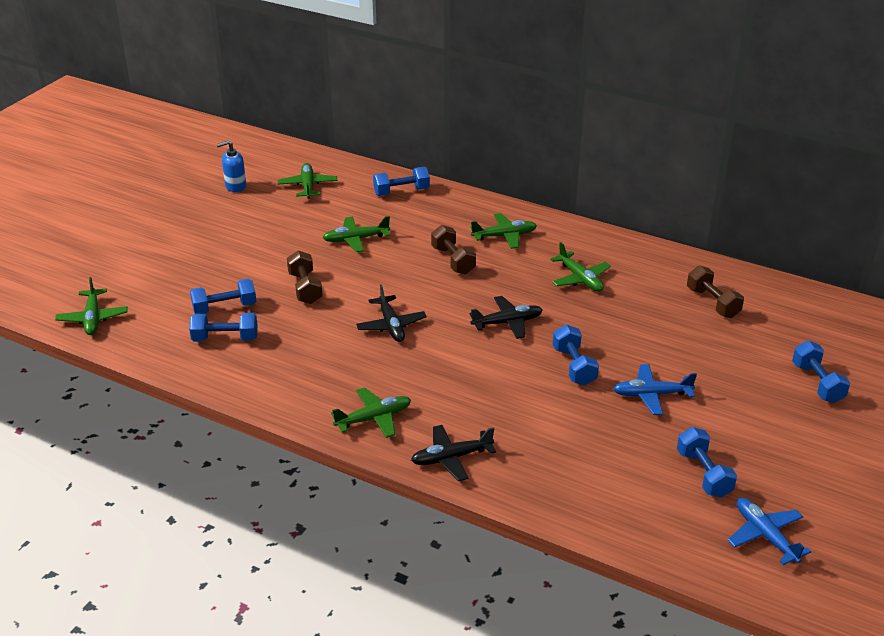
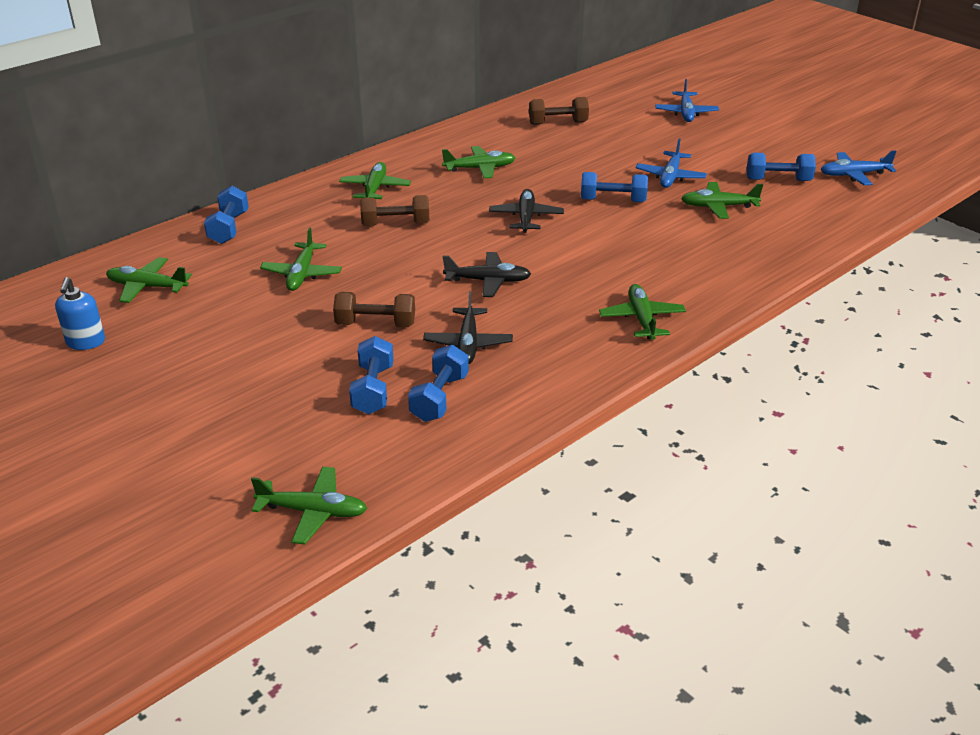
camera: 70 degrees left, 0 degrees up
black plane [411,425,496,481] -> black plane moved to [423,291,513,364]
blue dumbbell [792,341,850,403] -> blue plane [655,79,719,122]
none -> green plane [681,182,763,219]

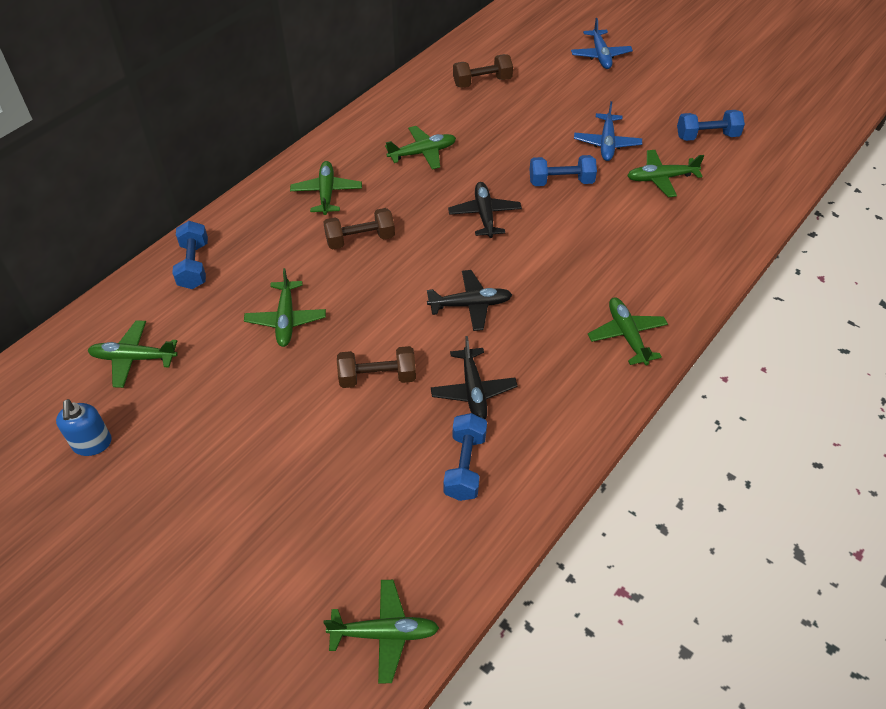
camera: 10 degrees left, 15 degrees up
blue dumbbell [349,336,394,414] -> none
blue plane [820,150,896,186] -> none

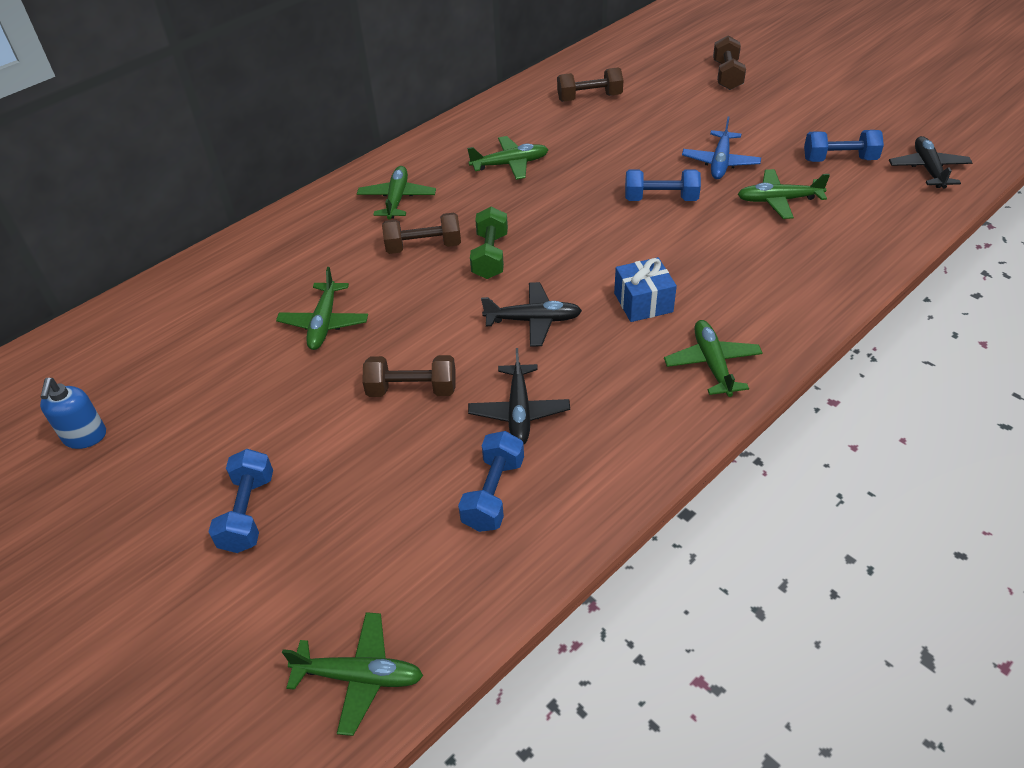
camera: 10 degrees right, 5 degrees down
green plane [87,320,177,388] -> none
blue dumbbell [172,221,208,289] -> blue dumbbell moved to [209,449,273,553]
black plane [448,182,522,238] -> black plane moved to [889,136,973,188]
blue plane [571,18,633,69] -> brown dumbbell [713,35,746,90]
none -> green dumbbell [470,207,508,279]
none -> blue gift [614,257,677,322]

